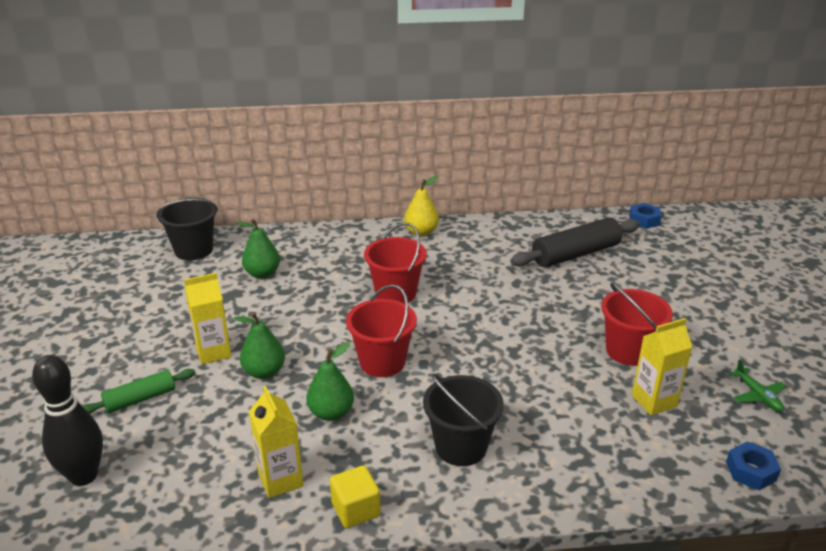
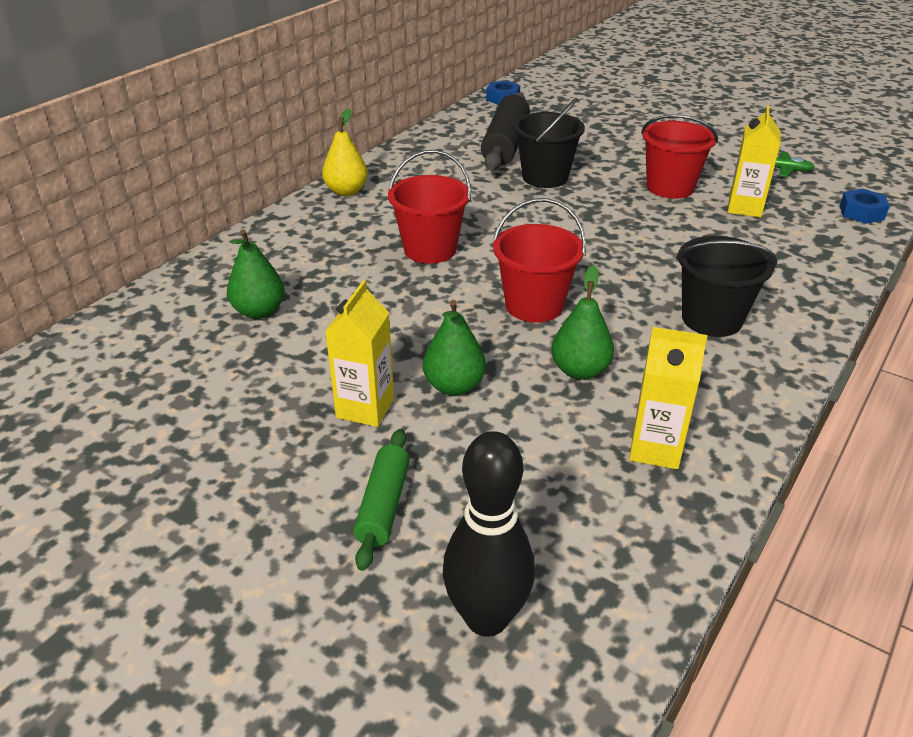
camera: 50 degrees left, 5 degrees up
black bucket [156,198,218,260] -> black bucket moved to [513,98,585,188]
yellow cube [330,465,381,528] -> none

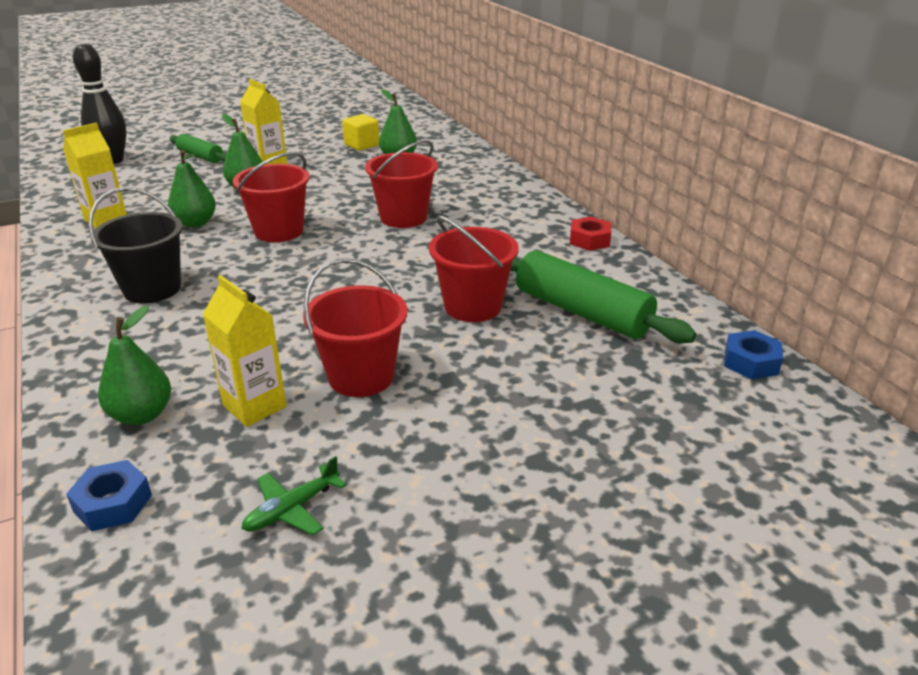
camera: 120 degrees right, 5 degrees down
yellow pear [322,108,368,196] -> none
black rolling pin [481,92,530,170] -> green rolling pin [510,250,697,343]
black bucket [513,98,585,188] -> red bucket [429,215,519,322]
none -> green pear [98,305,171,425]
none -> yellow cube [342,114,379,151]
none -> red nut [570,216,611,251]

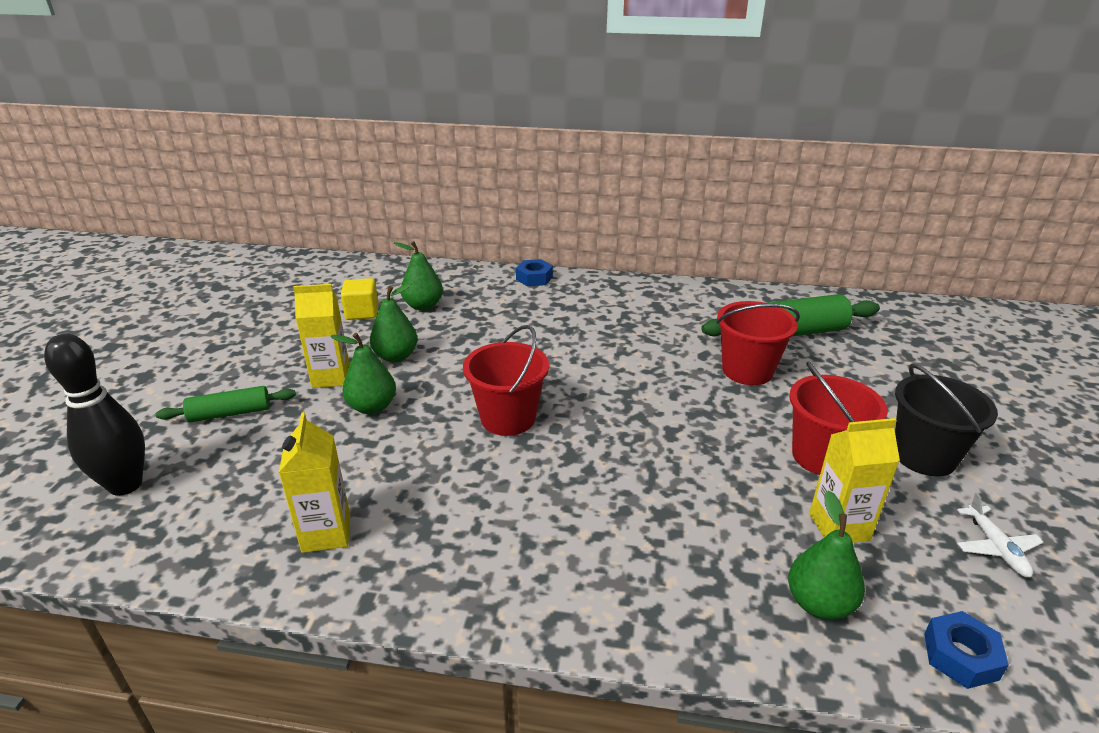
camera: 55 degrees left, 0 degrees up
black bucket [88,187,183,303] -> black bucket moved to [895,364,998,476]
green pear [168,150,216,228] -> green pear moved to [370,283,417,362]
green plane [241,456,347,536] -> white plane [957,493,1044,578]
red bucket [365,140,438,228] -> none
red nut [570,216,611,251] -> none
blue nut [725,330,783,379] -> blue nut moved to [516,259,553,286]

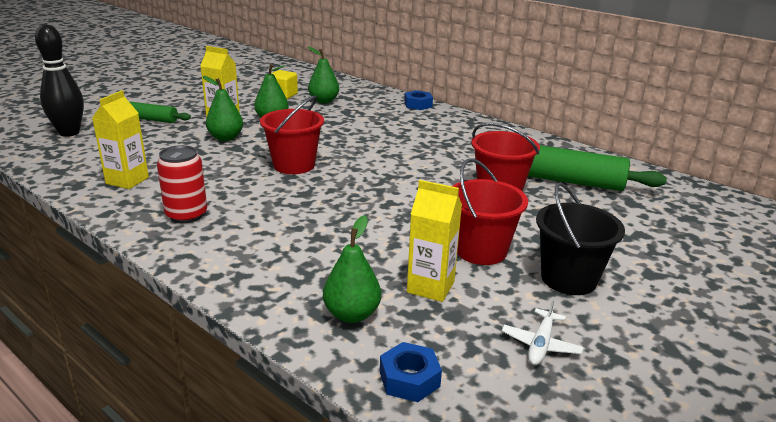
camera: 30 degrees right, 5 degrees down
none -> red can [157,145,207,223]

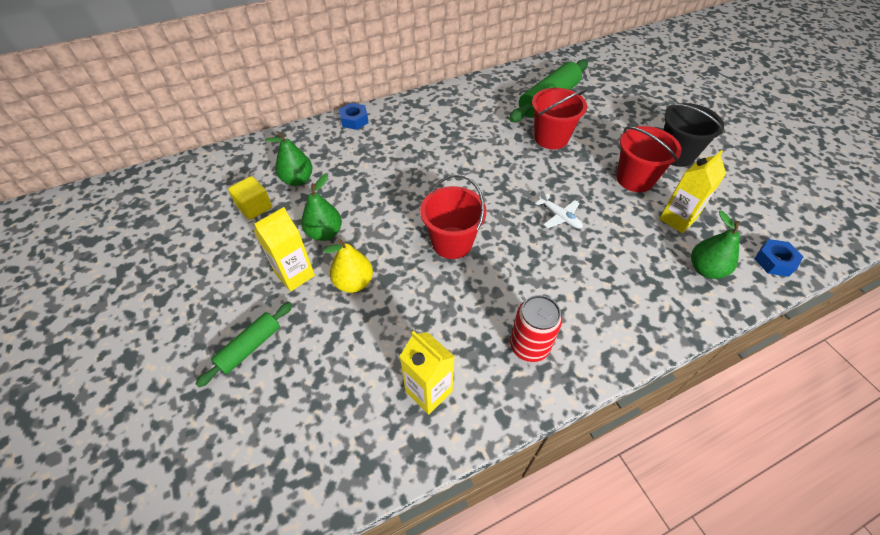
camera: 65 degrees left, 25 degrees up
black bowling pin [35,24,84,137] -> none
green pear [203,76,243,141] -> yellow pear [324,239,373,293]
white plane [502,298,583,365] -> white plane moved to [535,190,583,229]

